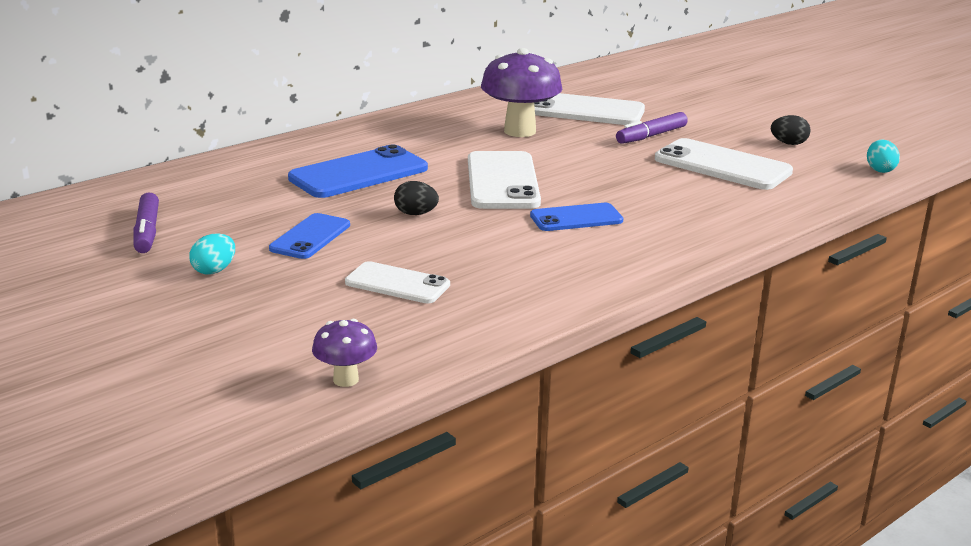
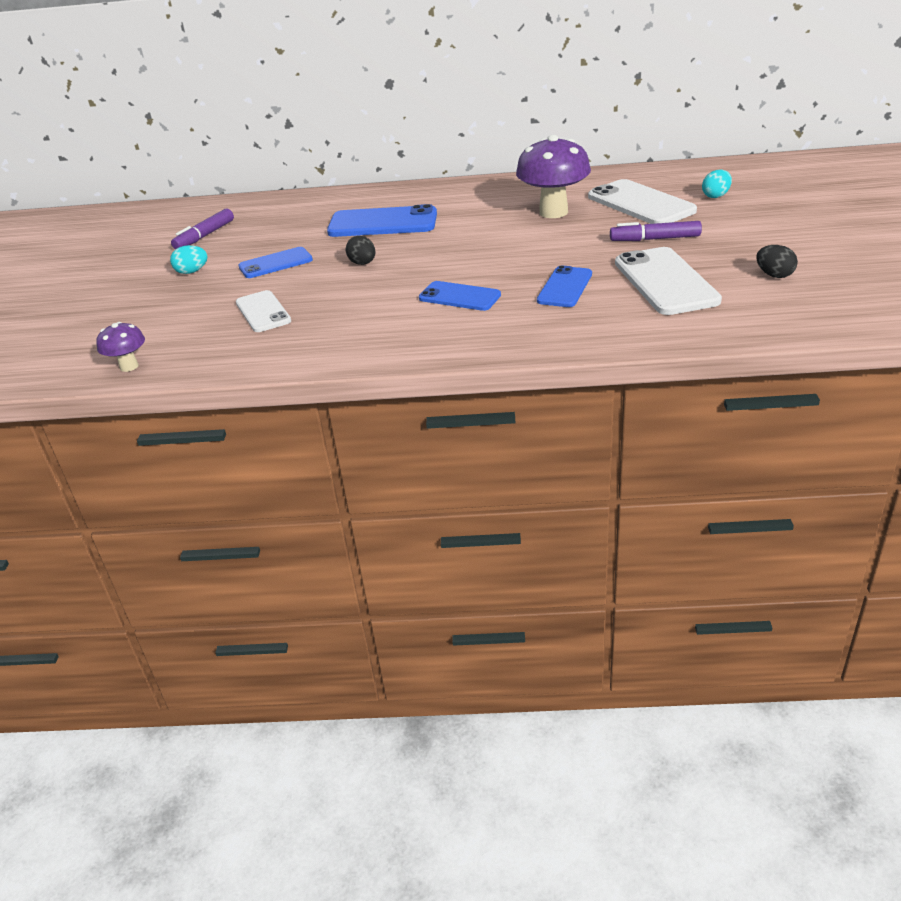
camera: 45 degrees right, 10 degrees up
white phone [468,151,541,209] -> none
turquoise egg [867,140,900,173] -> turquoise egg moved to [702,170,732,198]
none -> blue phone [537,265,592,307]

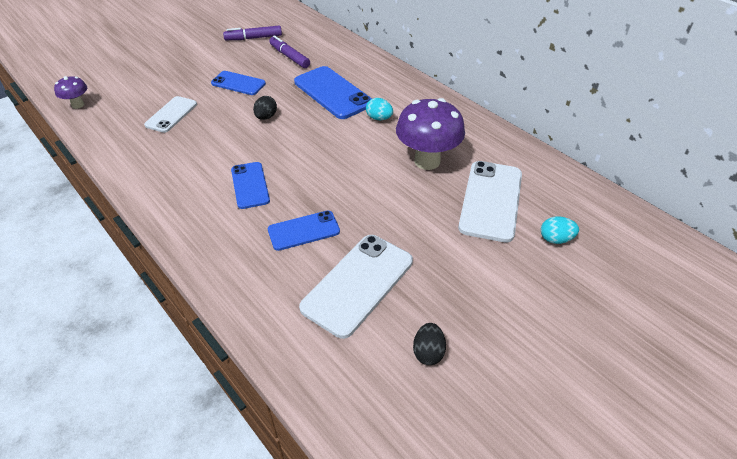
camera: 45 degrees right, 10 degrees up
turquoise egg [170,245,208,274] -> turquoise egg moved to [366,98,393,120]
purple marker [610,221,702,241] -> purple marker moved to [269,35,310,68]

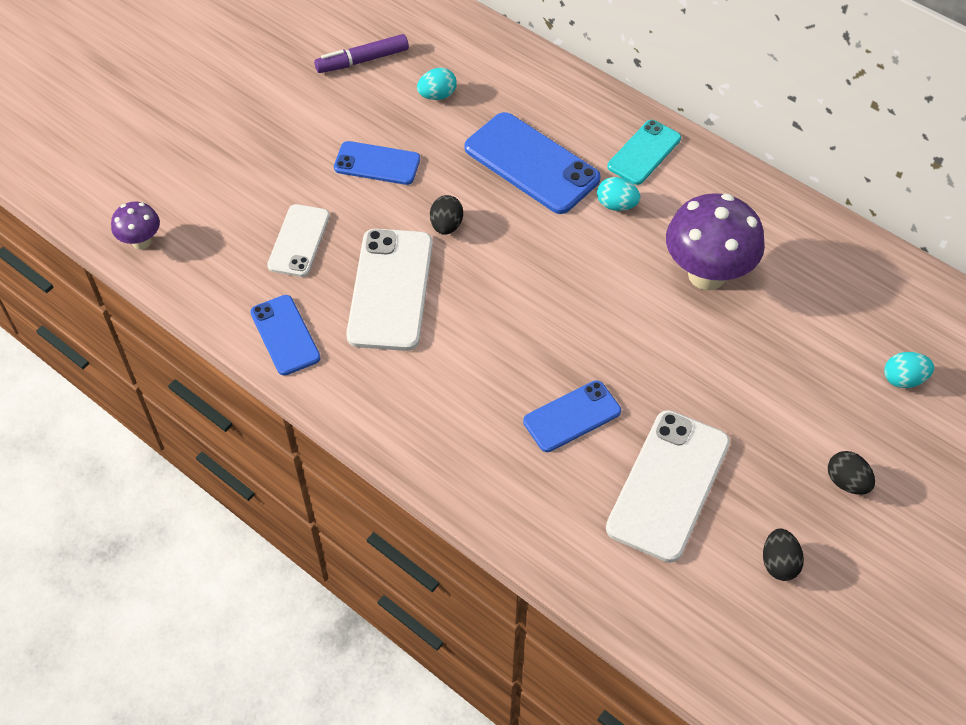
camera: 10 degrees left, 10 degrees up
blue phone [231,162,270,209] -> blue phone moved to [250,295,321,376]
purple marker [269,35,310,68] -> turquoise egg [417,68,457,100]
white phone [458,161,522,243] -> white phone moved to [346,229,433,351]
none -> turquoise phone [608,120,681,185]
none -> black egg [828,451,875,495]

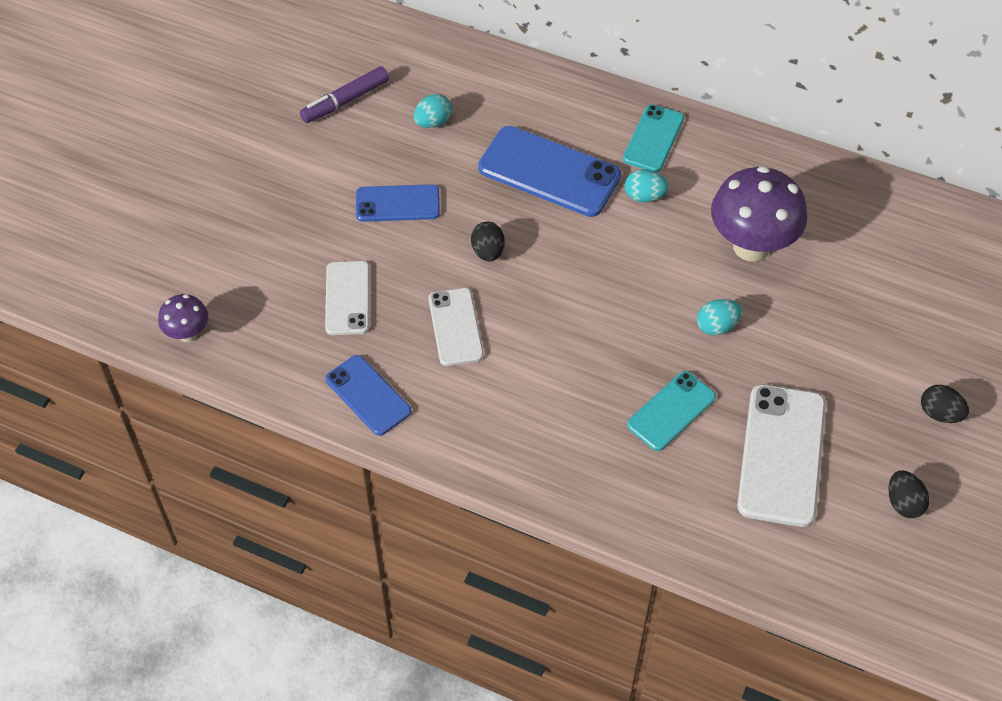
camera: 15 degrees left, 0 degrees up
white phone [346,229,433,351] -> white phone [429,288,484,366], size x0.61
blue phone [523,380,621,452] -> turquoise phone [627,371,716,451]
turquoise egg [884,352,934,388] -> turquoise egg moved to [697,299,742,335]

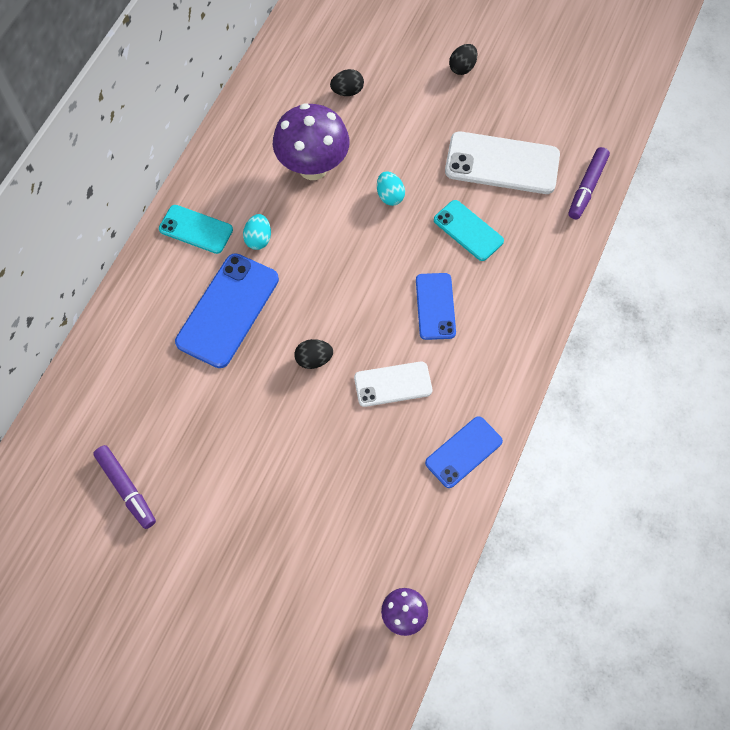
camera: 90 degrees left, 10 degrees up
white phone [325,261,370,335] -> none
blue phone [356,184,440,222] -> blue phone moved to [416,273,456,340]
turquoise egg [414,94,452,128] -> none
black egg [888,470,929,518] -> black egg moved to [330,69,364,96]
none -> purple marker [569,147,610,219]

